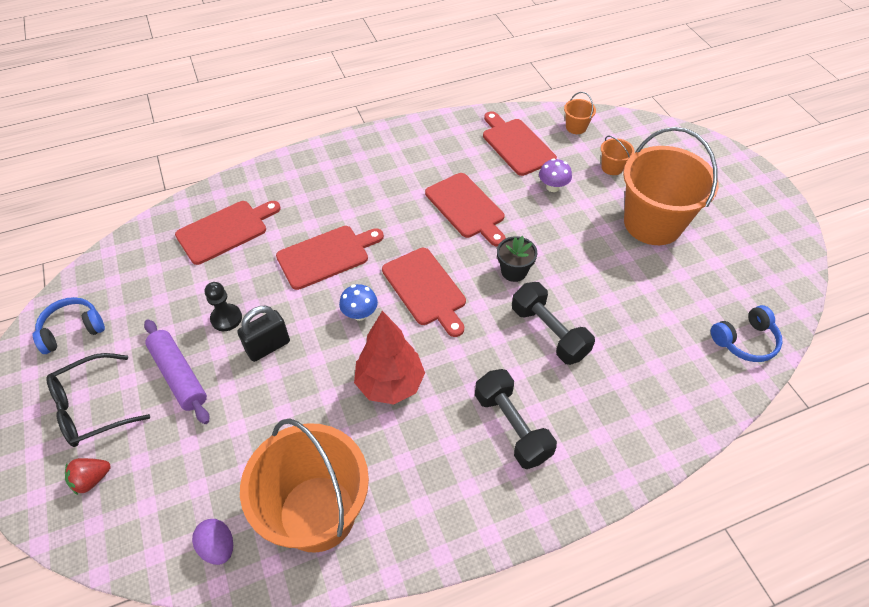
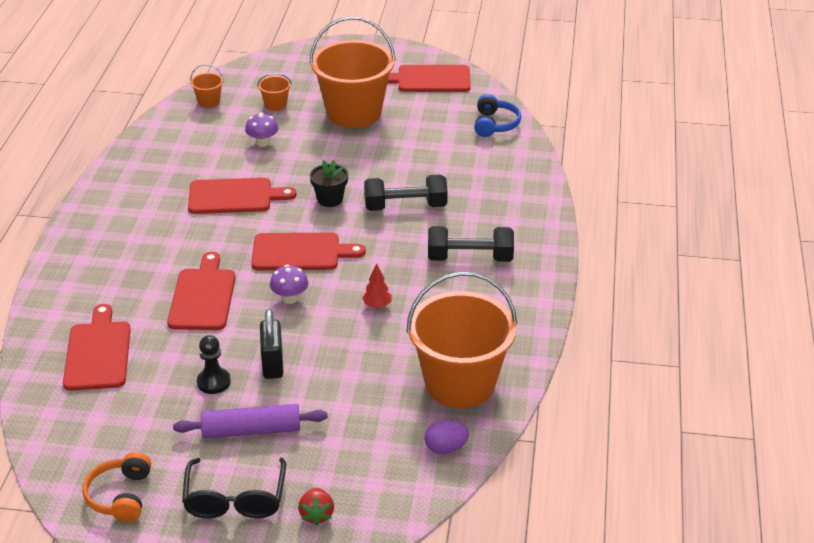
camera: 60 degrees left, 15 degrees down
blue headphones [33,297,105,354] -> orange headphones [82,452,151,522]
blue mushroom [339,284,378,321] -> purple mushroom [270,265,308,304]
red tree [354,311,425,404] -> red tree [362,263,392,308], size x0.45
red cutting board [483,111,557,176] -> red cutting board moved to [388,65,471,92]

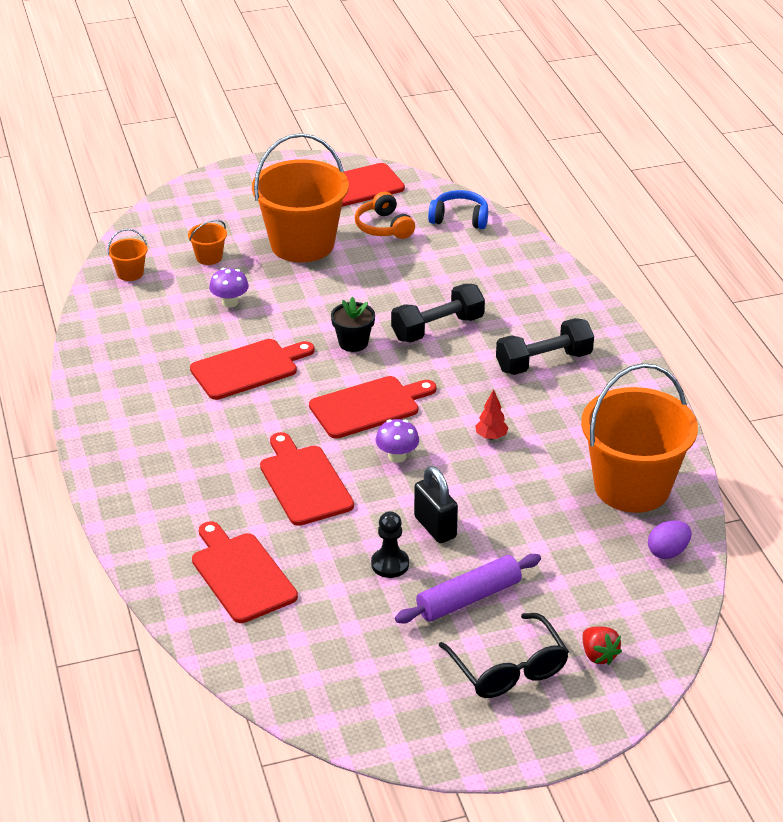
camera: 25 degrees left, 0 degrees up
orange headphones [82,452,151,522] -> orange headphones moved to [355,191,415,239]
blue headphones [474,94,522,137] -> blue headphones turned 60 degrees counterclockwise [428,190,488,229]

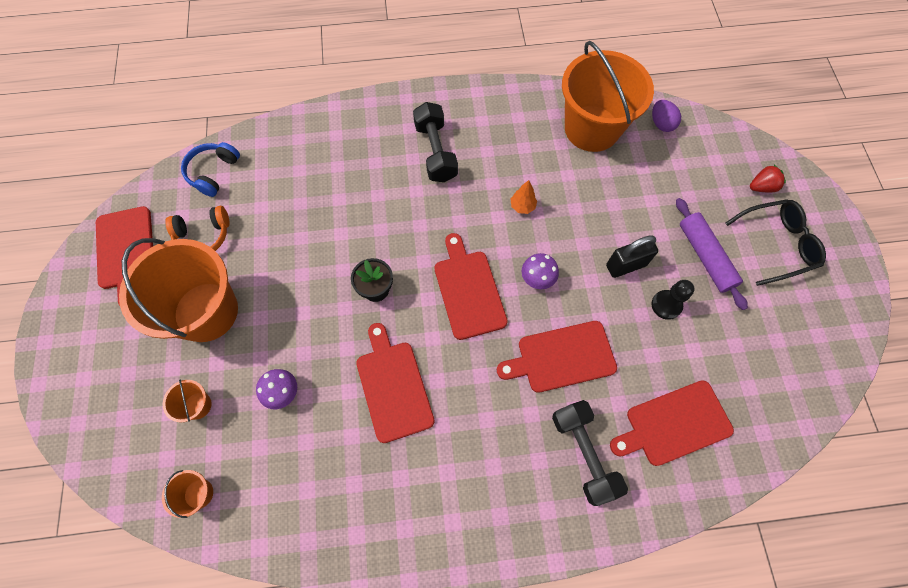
camera: 80 degrees left, 30 degrees up
black dumbbell [391,284,485,342] -> black dumbbell moved to [552,400,628,506]
red tree [475,389,509,440] -> orange tree [511,180,537,214]

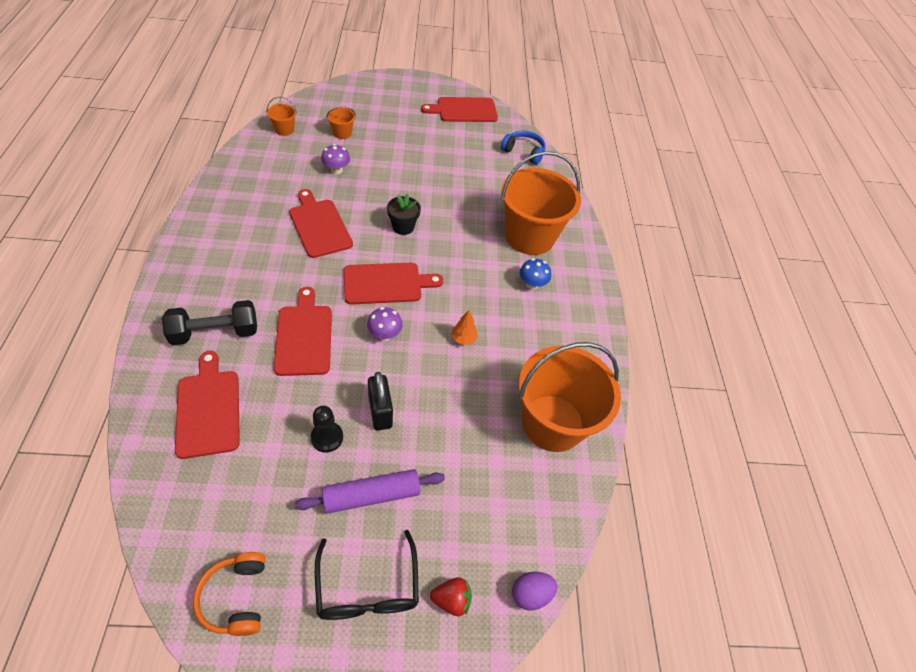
camera: 90 degrees right, 15 degrees down
orange bucket [119,238,238,342] -> orange bucket moved to [501,151,581,255]
orange headphones [165,206,229,251] -> orange headphones moved to [193,552,265,636]
red cutting board [356,323,435,443] -> red cutting board turned 105 degrees counterclockwise [289,189,353,258]
black dumbbell [413,102,458,182] -> blue mushroom [520,258,551,290]
purple egg [652,100,681,132] -> purple egg moved to [512,572,557,611]
red strawberry [750,165,786,192] -> red strawberry turned 75 degrees counterclockwise [430,577,472,616]

